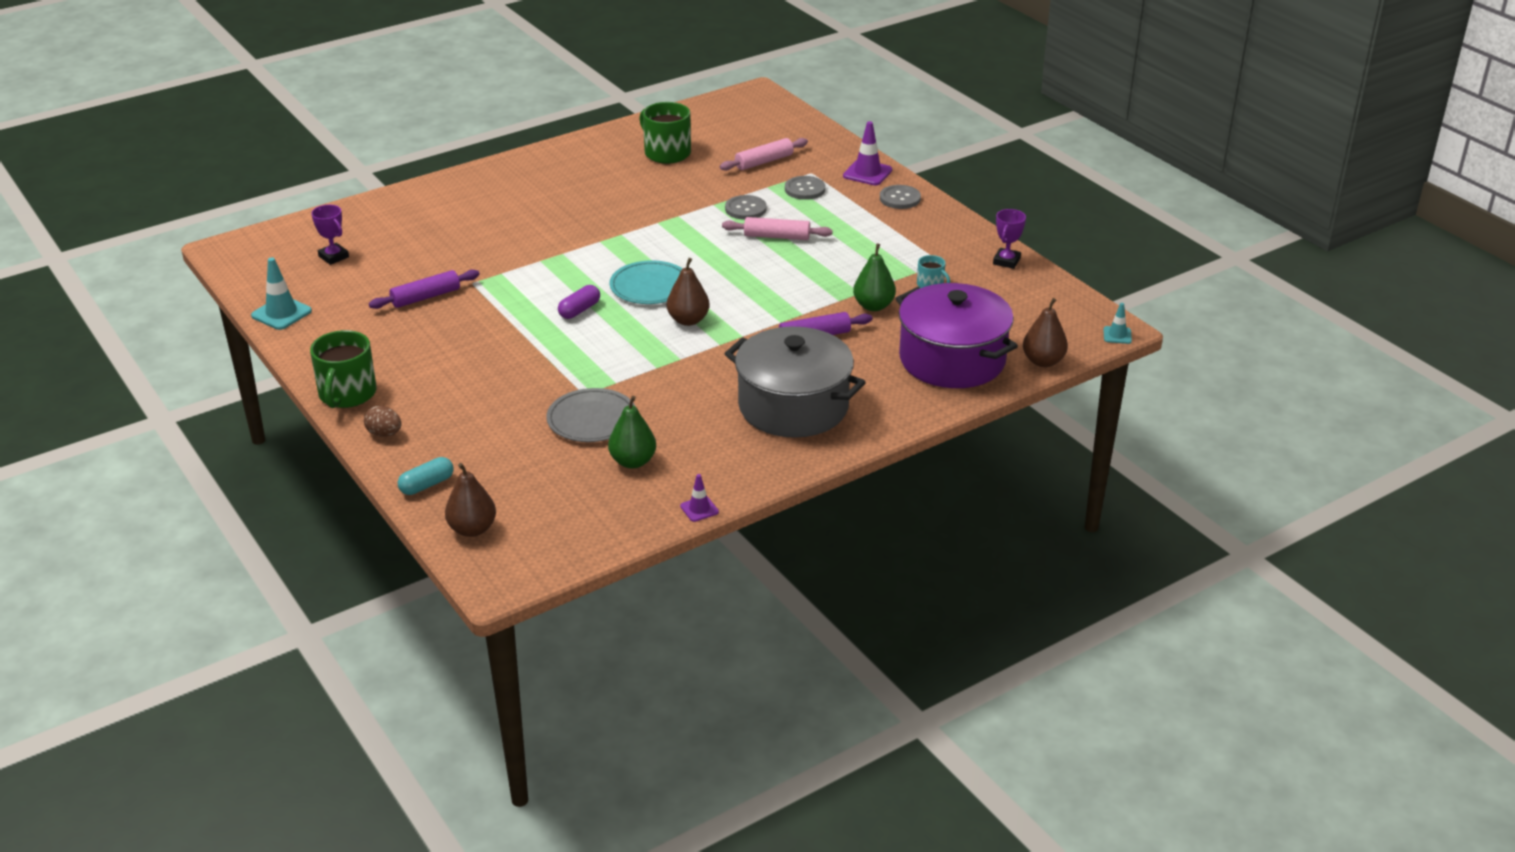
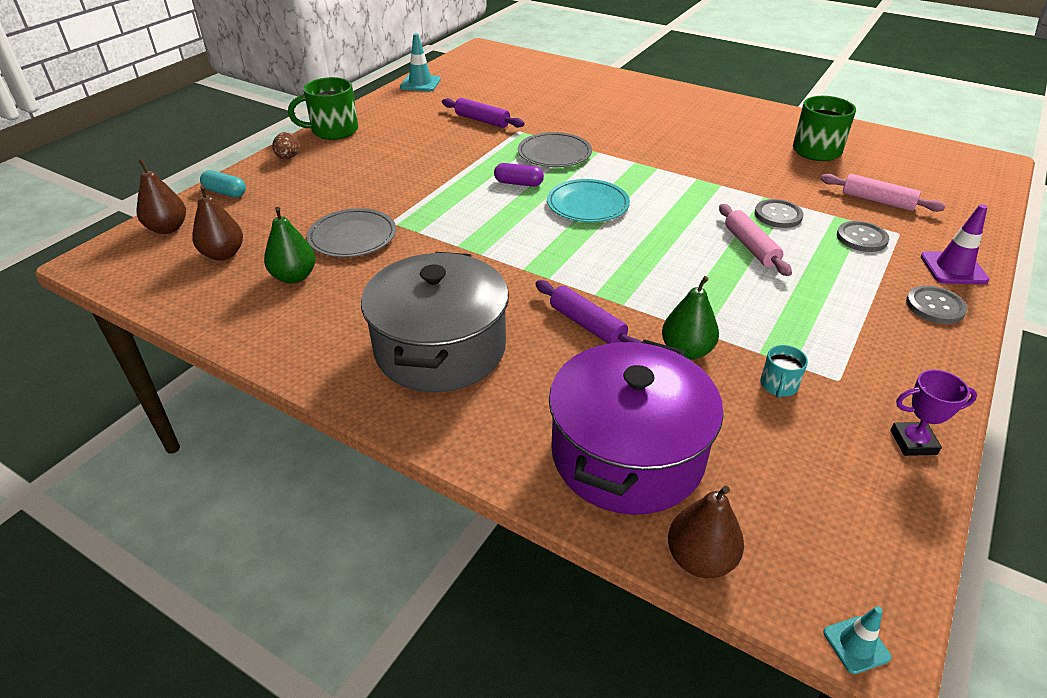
camera: 65 degrees right, 5 degrees up
purple trophy [311,205,349,265] -> none
brown pear [667,258,710,326] -> brown pear moved to [192,185,243,260]
purple traffic cone [680,474,719,522] -> none
none -> grey plate [518,132,592,167]

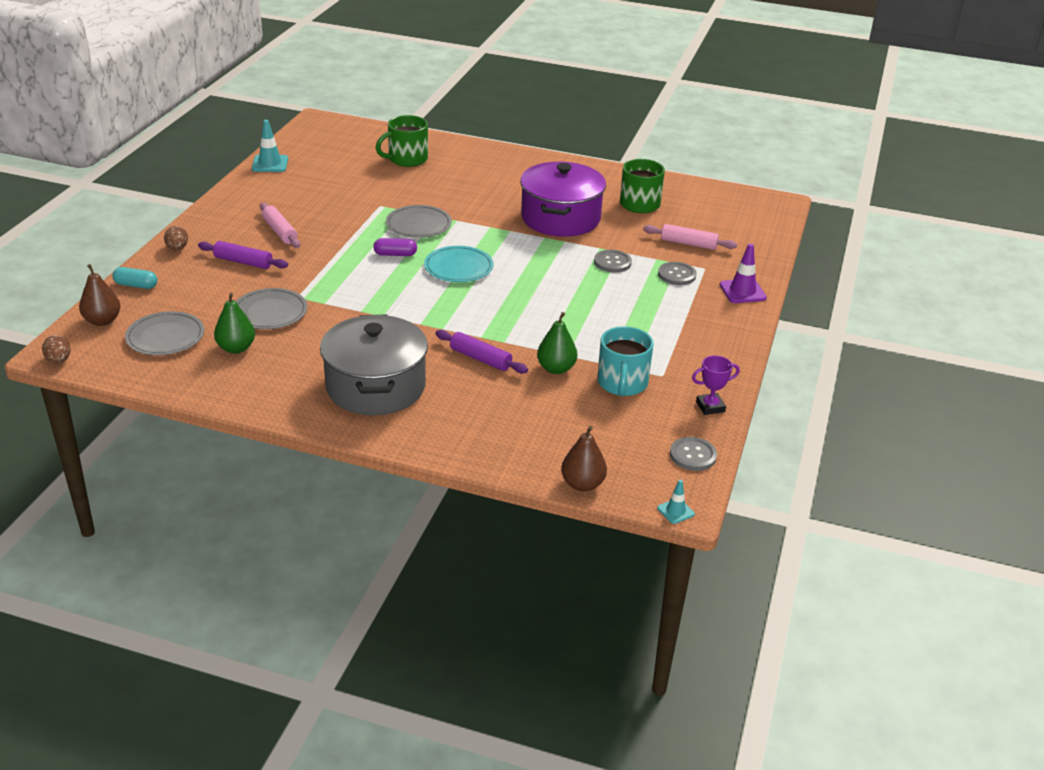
camera: 15 degrees left, 5 degrees down
brown pear [192,185,243,260] -> grey plate [125,311,204,355]
green mug [288,77,358,140] -> green mug moved to [375,115,428,167]
purple rolling pin [442,98,525,128] -> purple rolling pin moved to [198,241,288,269]
purple pot [549,339,723,515] -> purple pot moved to [520,162,606,237]
pink rolling pin [719,204,792,276] -> pink rolling pin moved to [260,202,300,248]
turquoise mug [760,345,808,398] -> turquoise mug [597,326,654,396], size x1.95
grey button [906,286,968,324] -> grey button moved to [670,437,717,471]
none -> brown egg [42,335,71,364]

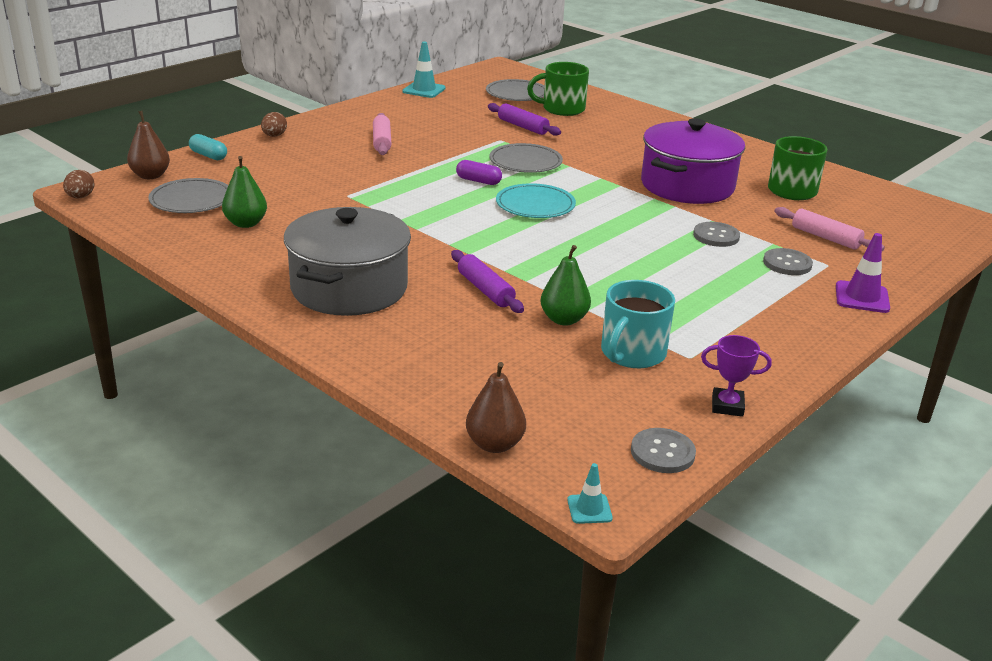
camera: 25 degrees right, 5 degrees down
purple rolling pin [198,241,288,269] -> purple rolling pin moved to [488,103,561,136]
grey plate [236,288,307,329] -> grey plate moved to [486,79,545,101]

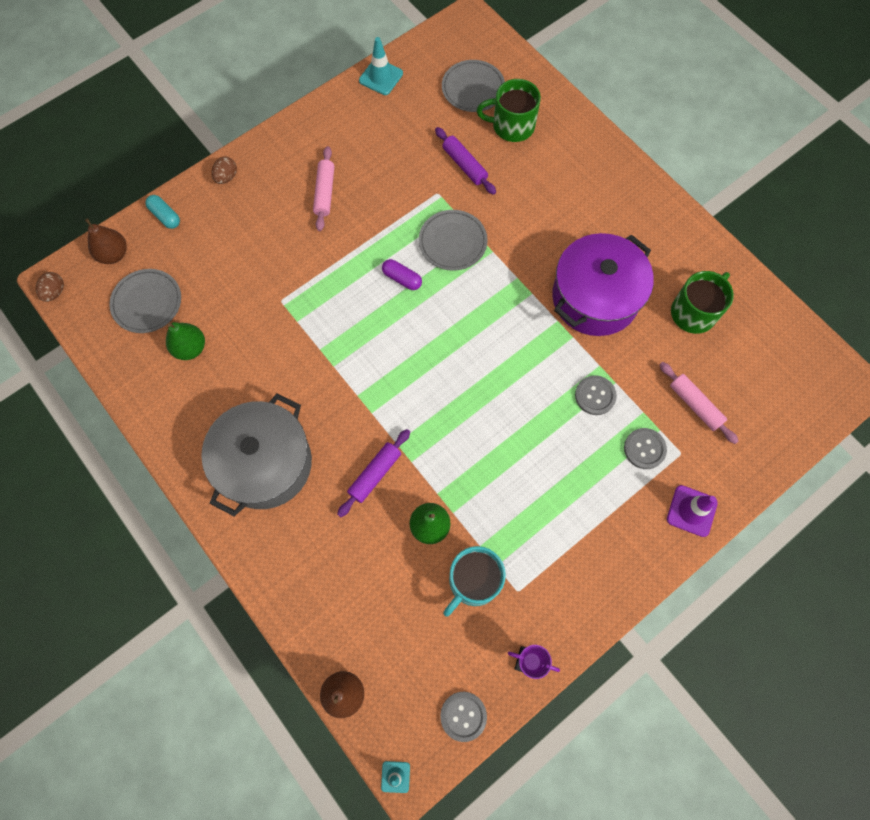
camera: 10 degrees right, 40 degrees up
purple rolling pin [451,250,524,313] -> purple rolling pin turned 60 degrees clockwise [337,429,410,517]
turquoise plate [496,183,576,218] -> none

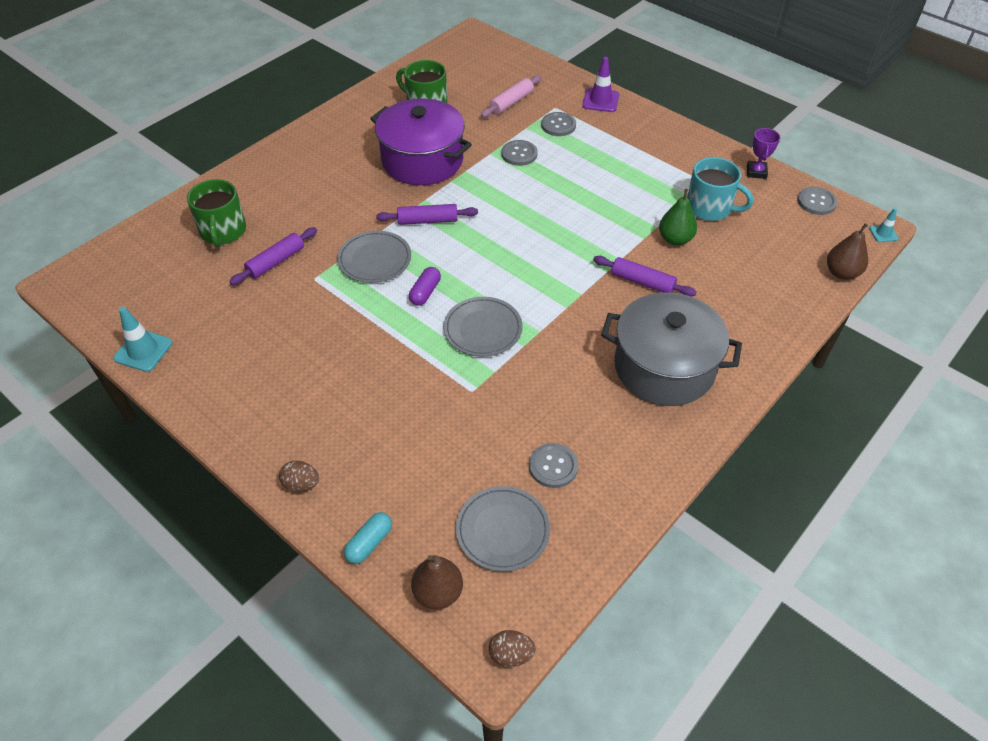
camera: 100 degrees left, 20 degrees down
green pear [166,322,205,360] -> grey button [529,443,578,488]
pink rolling pin [313,146,334,231] -> none
grey plate [442,60,505,112] -> grey plate moved to [444,297,523,357]
none -> purple rolling pin [376,204,478,225]

